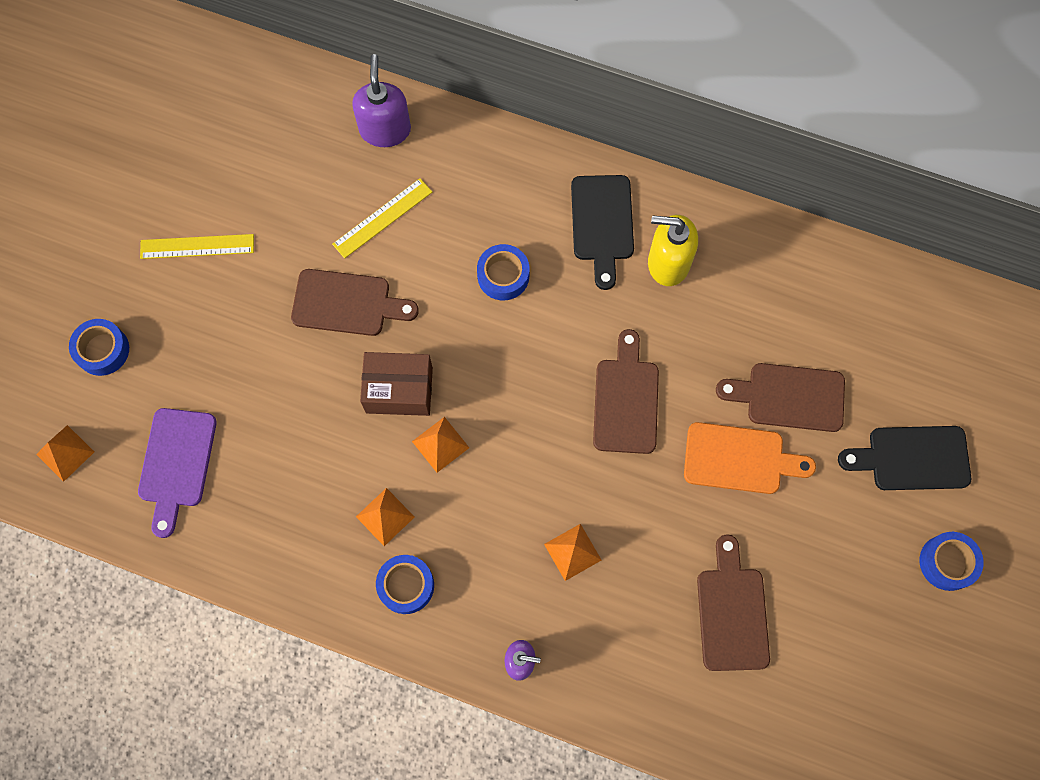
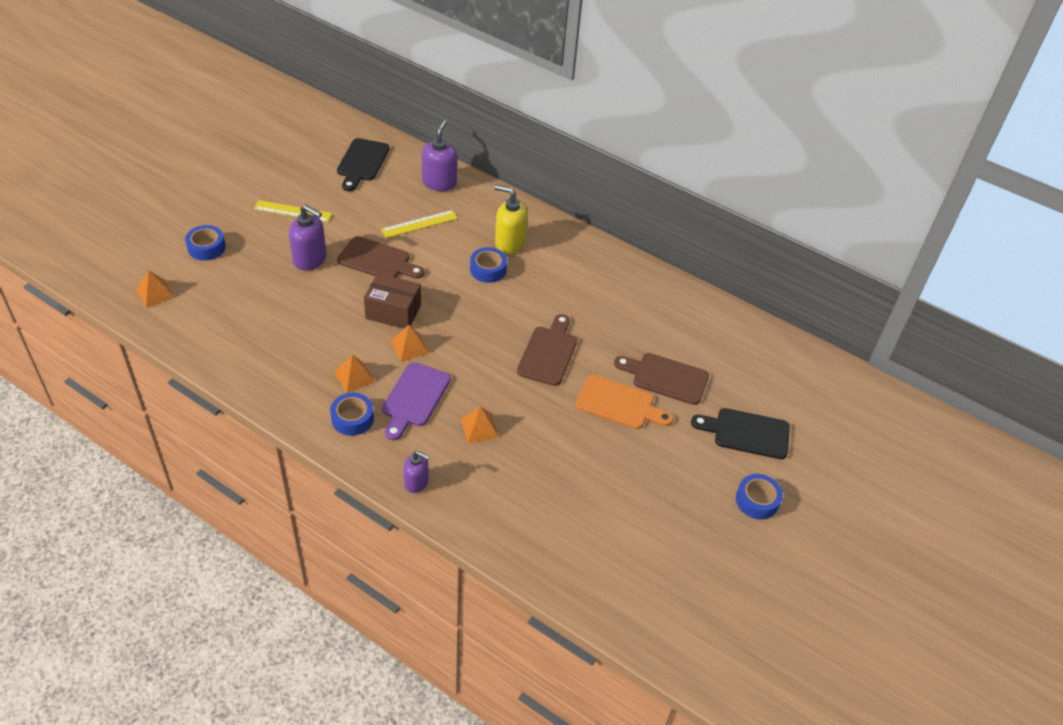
camera: 10 degrees right, 25 degrees down
purple cutting board [138,408,217,538] -> purple cutting board moved to [382,362,451,441]
black cutting board [571,175,634,290] -> black cutting board moved to [337,138,390,191]
yellow soap dispenser [648,215,698,286] -> yellow soap dispenser moved to [495,185,528,254]
brown cutting board [697,534,770,671] -> none
none -> purple soap dispenser [289,205,327,271]

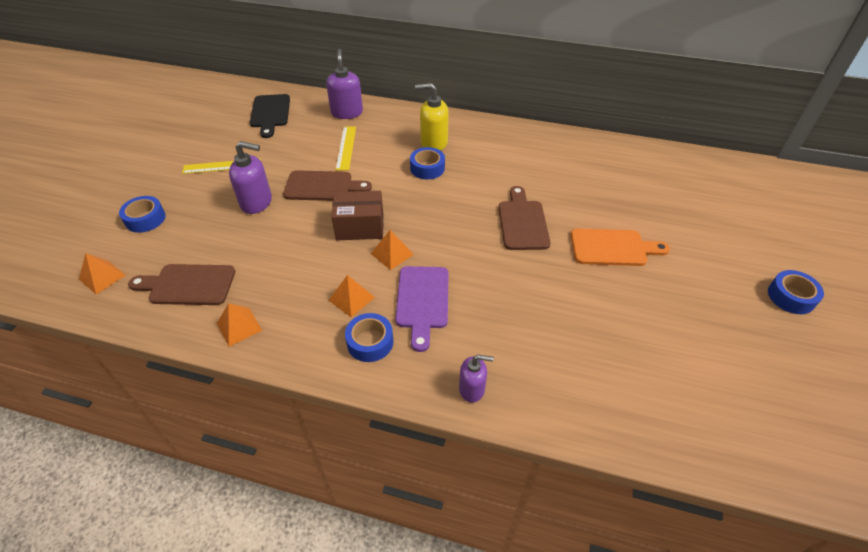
camera: 15 degrees left, 0 degrees up
yellow ruler [381,210,458,238] -> yellow ruler turned 45 degrees counterclockwise [335,127,356,170]
orange pyramid [461,406,499,443] -> orange pyramid moved to [217,303,262,347]
brown cutting board [614,353,709,405] -> brown cutting board moved to [128,264,235,305]
black cutting board [691,408,790,459] -> none

